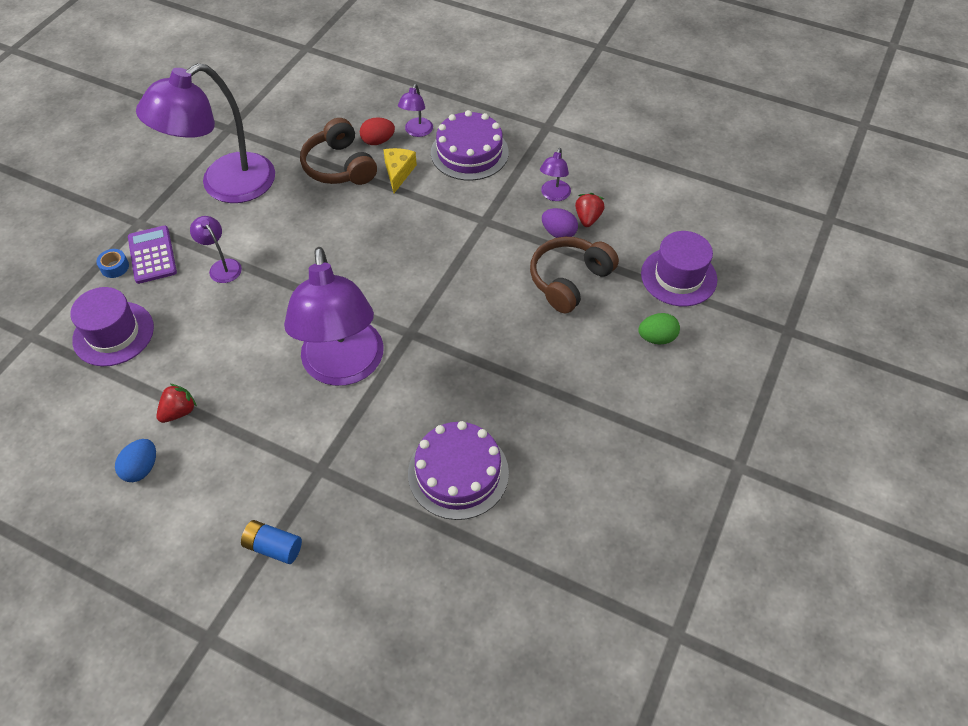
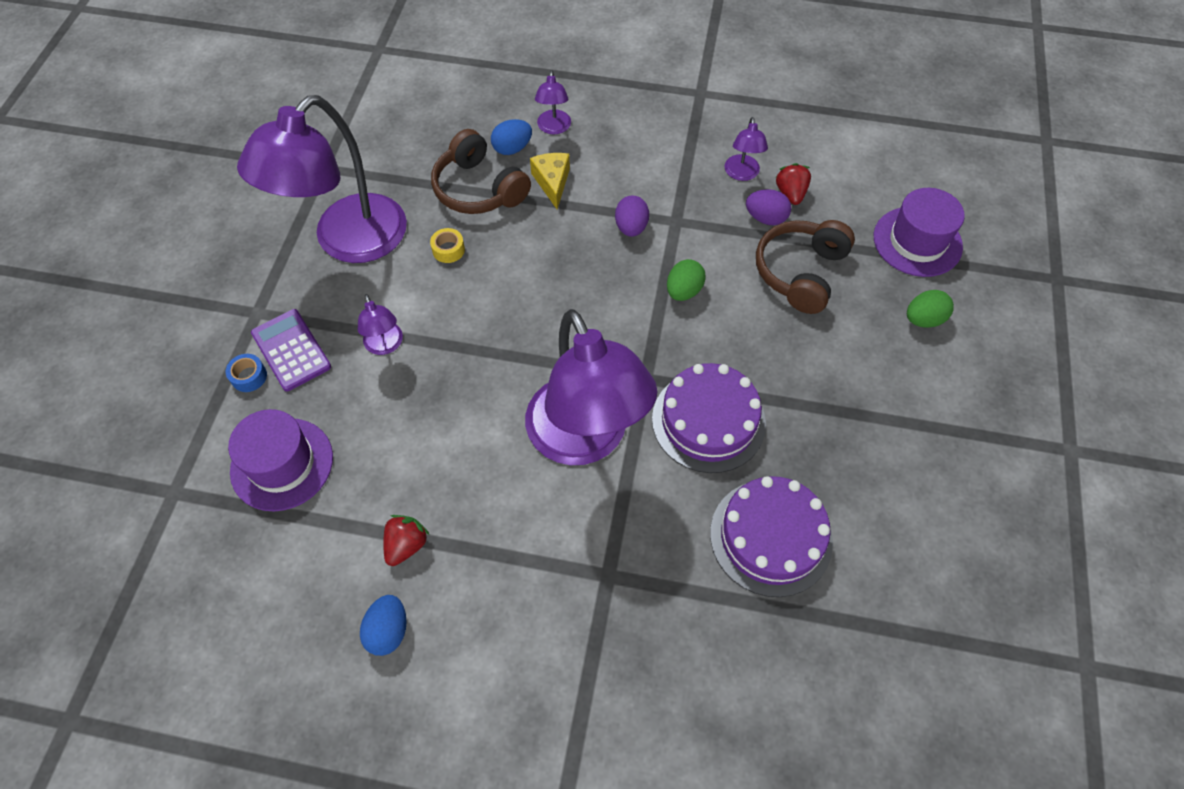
camera: 15 degrees left, 5 degrees up
purple lamp [190,216,242,283] -> purple lamp turned 150 degrees counterclockwise [358,294,403,355]
blue battery [241,520,302,564] -> none
red egg [360,117,395,145] -> blue egg [491,119,532,155]
purple cake [431,110,509,181] -> purple cake moved to [652,363,766,473]
none -> yellow tape [430,228,465,263]
none -> purple egg [615,196,649,237]
none -> green egg [667,259,706,301]

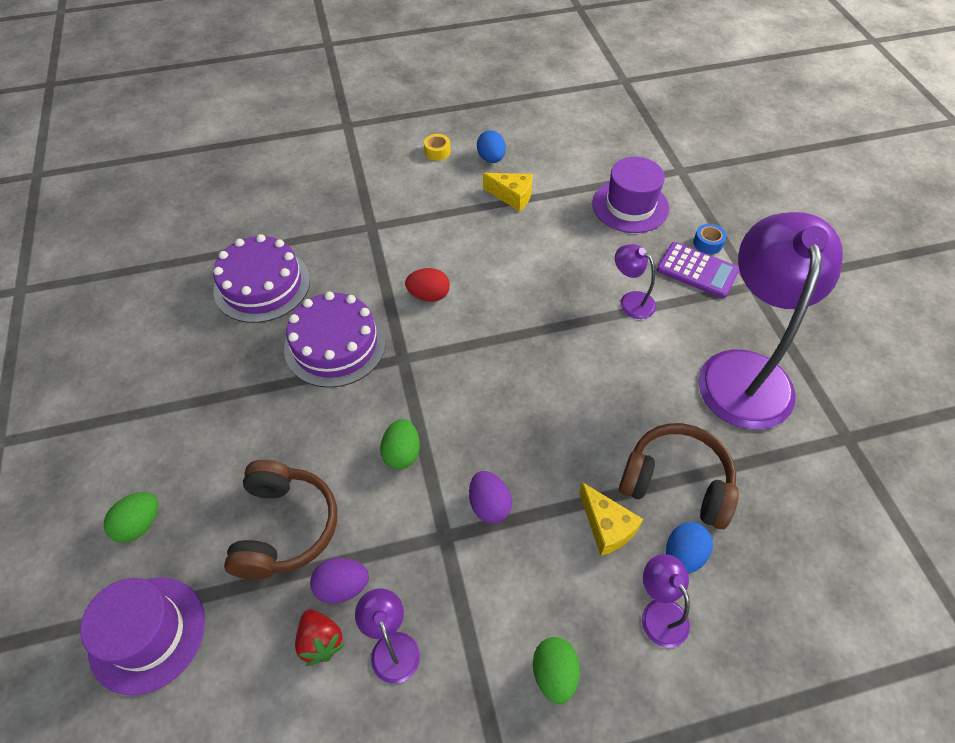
camera: 155 degrees right, 5 degrees down
red strawberry [383,515,430,566] -> yellow cheese [483,173,533,212]
yellow tape [430,228,465,263] -> yellow tape moved to [424,134,451,161]
purple lamp [525,309,657,465] -> red egg [405,268,450,302]
none -> green egg [533,637,580,704]

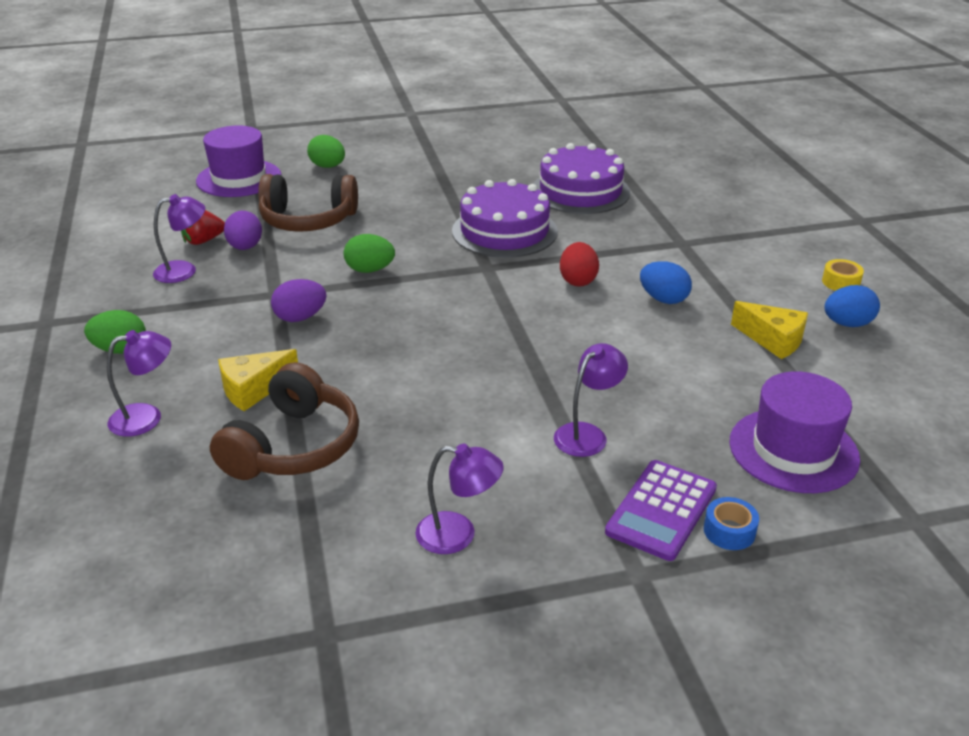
camera: 90 degrees right, 20 degrees down
yellow cheese [483,173,533,212] -> yellow cheese turned 75 degrees counterclockwise [731,301,808,359]
blue egg [666,522,713,574] -> blue egg moved to [640,261,692,304]
purple lamp [698,212,843,430] -> purple lamp [415,444,504,554], size x0.41

